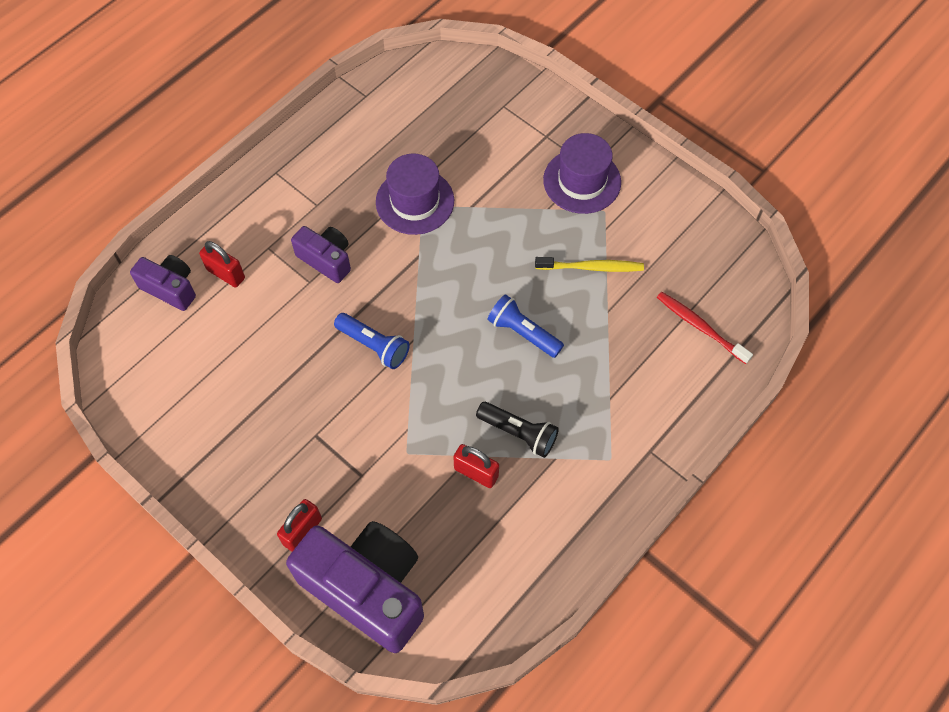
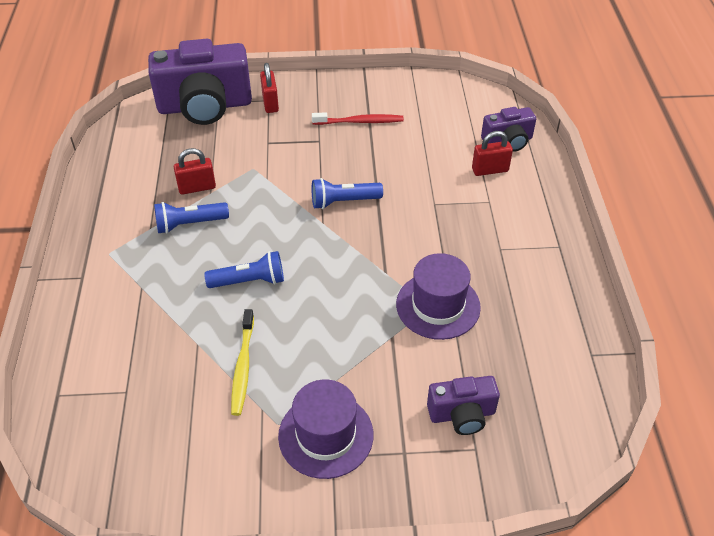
camera: 135 degrees right, 15 degrees down
purple camera [291,226,351,283] -> purple camera moved to [427,376,500,435]
black flashlight [476,402,559,458] -> blue flashlight [154,202,229,234]
yellow toothbrush [535,257,644,272] -> yellow toothbrush turned 45 degrees counterclockwise [231,309,254,416]
red toothbrush [657,292,753,364] -> red toothbrush moved to [312,113,404,125]

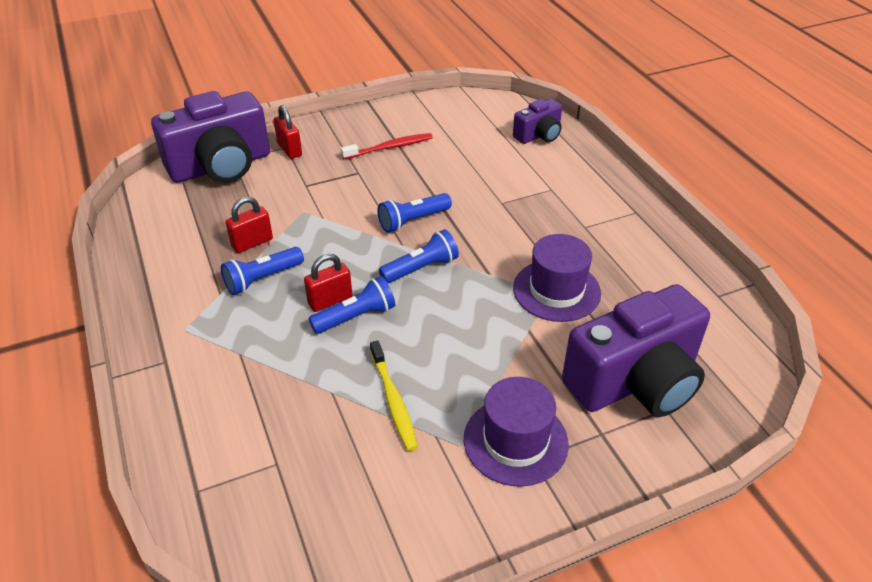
camera: 20 degrees left, 5 degrees down
purple camera [427,376,500,435] -> purple camera [562,284,710,417], size x1.96
red padlock [472,131,513,176] -> red padlock moved to [304,254,353,312]
none -> blue flashlight [379,229,459,283]

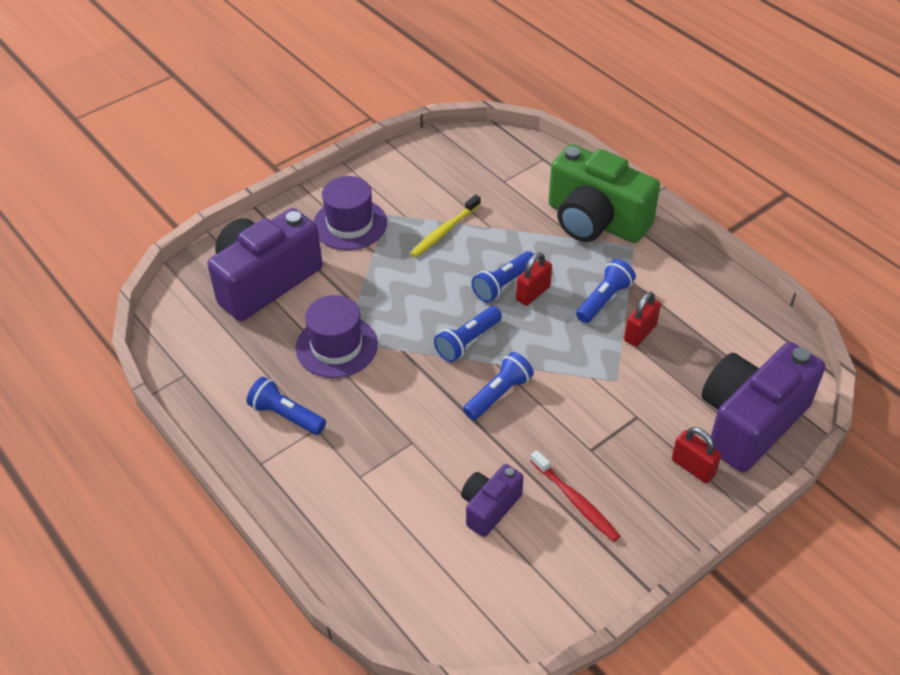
camera: 165 degrees right, 5 degrees up
red toothbrush [341,133,433,159] -> red toothbrush turned 90 degrees counterclockwise [531,450,620,542]
yellow toothbrush [370,340,418,451] -> yellow toothbrush turned 105 degrees counterclockwise [410,194,481,257]
purple camera [513,99,562,144] -> purple camera moved to [461,464,523,537]
none -> blue flashlight [247,377,326,435]
none -> green camera [549,144,660,243]

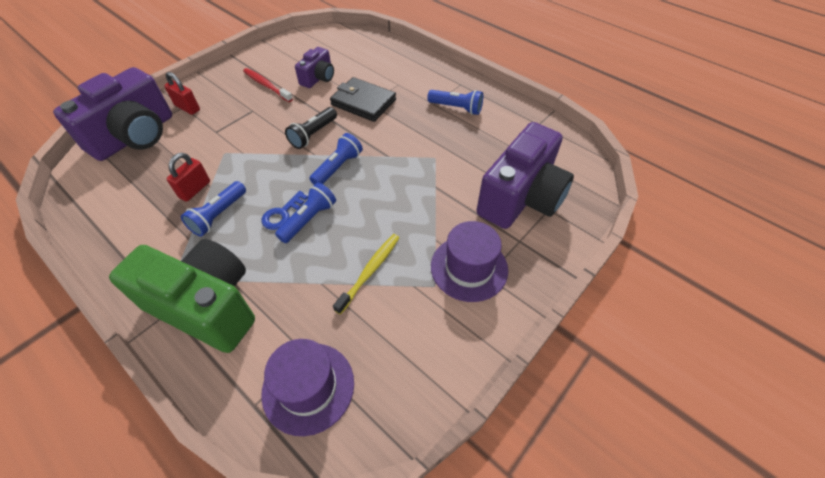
camera: 170 degrees right, 5 degrees up
purple hat [296,295,378,378] -> purple hat moved to [261,339,354,436]
blue flashlight [463,352,534,420] -> black flashlight [285,107,337,149]
red padlock [516,253,552,306] -> blue key [261,191,308,230]
none -> black wallet [330,77,396,122]

